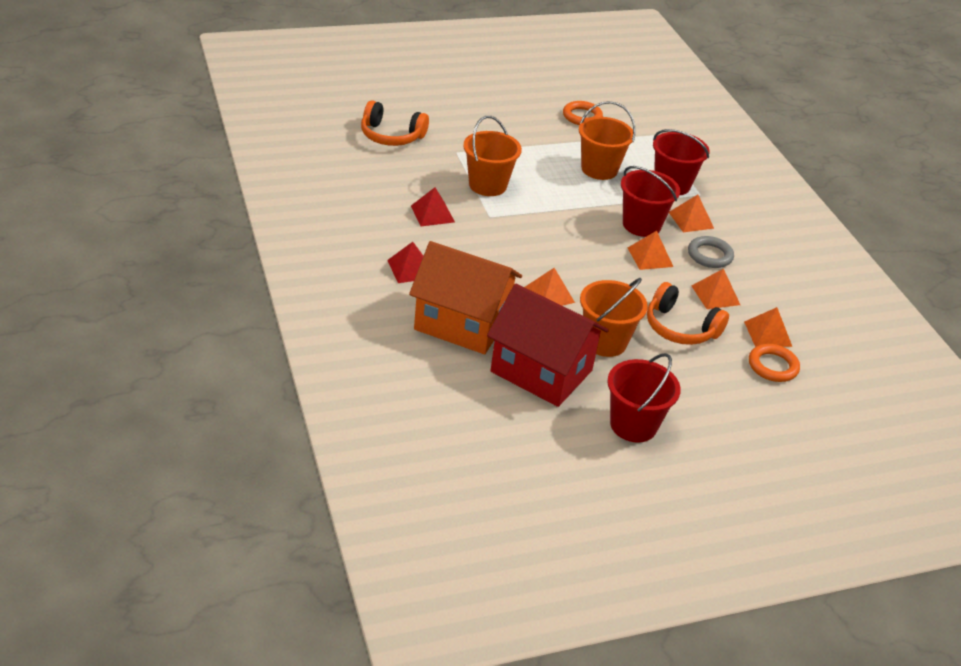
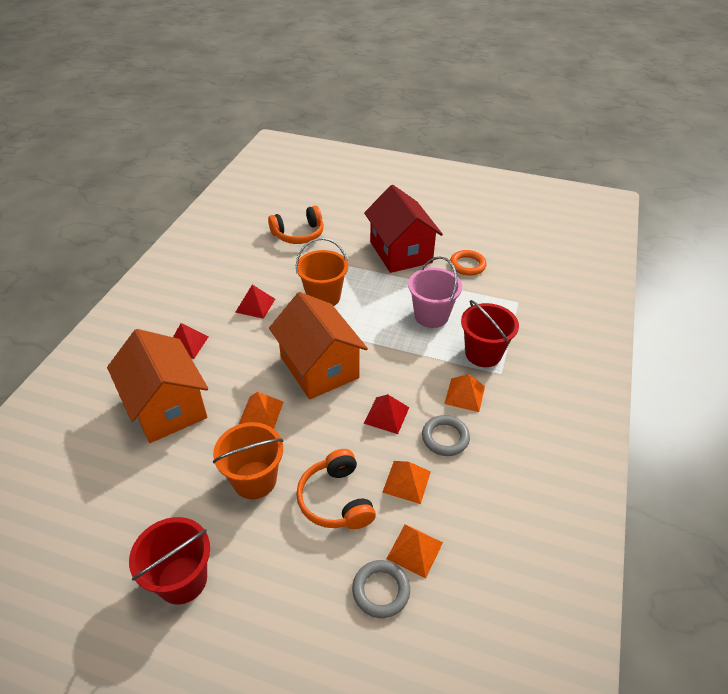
camera: 40 degrees right, 5 degrees up
orange headphones [361,100,429,146] -> orange headphones turned 75 degrees counterclockwise [268,206,324,244]
red house [487,284,609,407] -> red house moved to [364,185,443,273]
orange bucket [579,101,636,180] -> pink bucket [408,257,462,328]
red bucket [621,166,680,237] -> none
orange pyramid [628,231,673,270] -> red pyramid [364,394,409,434]
orange ring [749,344,800,382] -> grey ring [352,560,410,618]
none -> orange house [269,292,368,399]

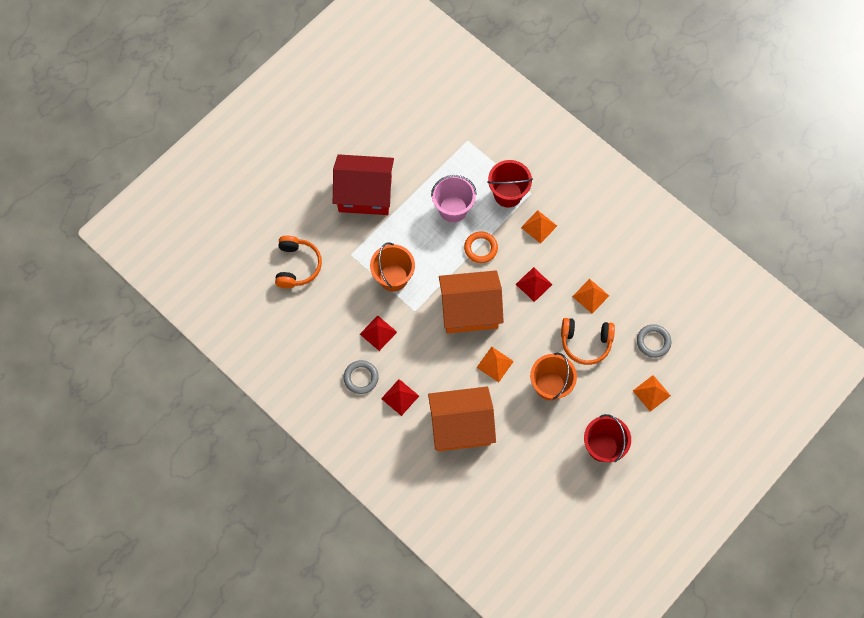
camera: 65 degrees left, 25 degrees up
orange pyramid [387,524,443,579] -> orange pyramid moved to [633,375,671,412]
grey ring [422,415,470,456] -> grey ring moved to [343,360,379,394]
orange ring [450,250,487,276] -> orange ring moved to [464,231,498,263]

